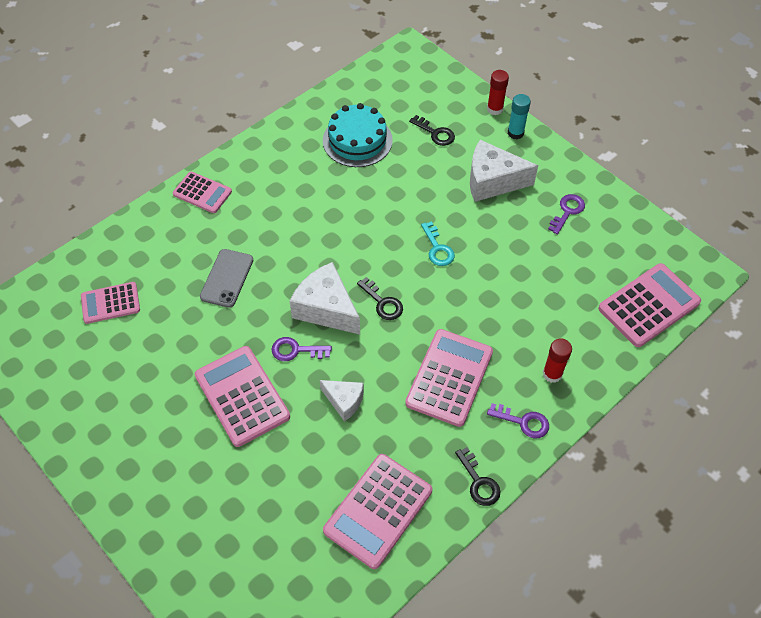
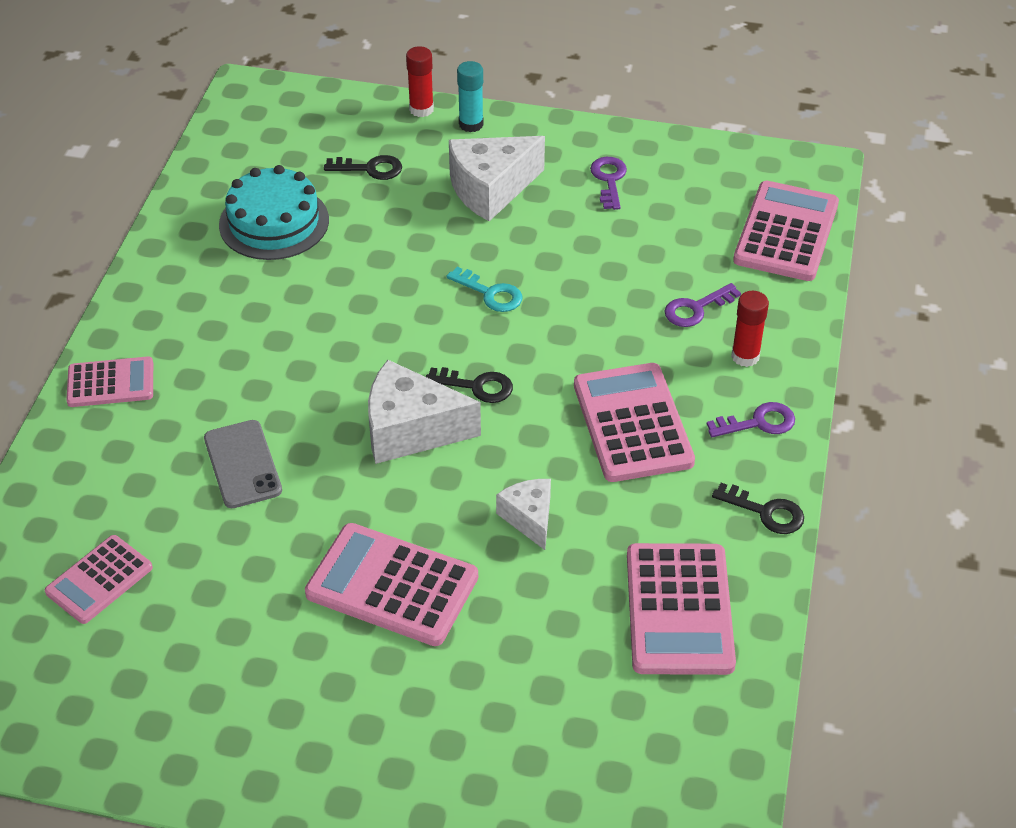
camera: 35 degrees left, 10 degrees down
purple key [271,337,332,361] -> purple key moved to [664,283,741,327]
white cheese [320,380,364,422] -> white cheese turned 105 degrees counterclockwise [496,479,551,550]

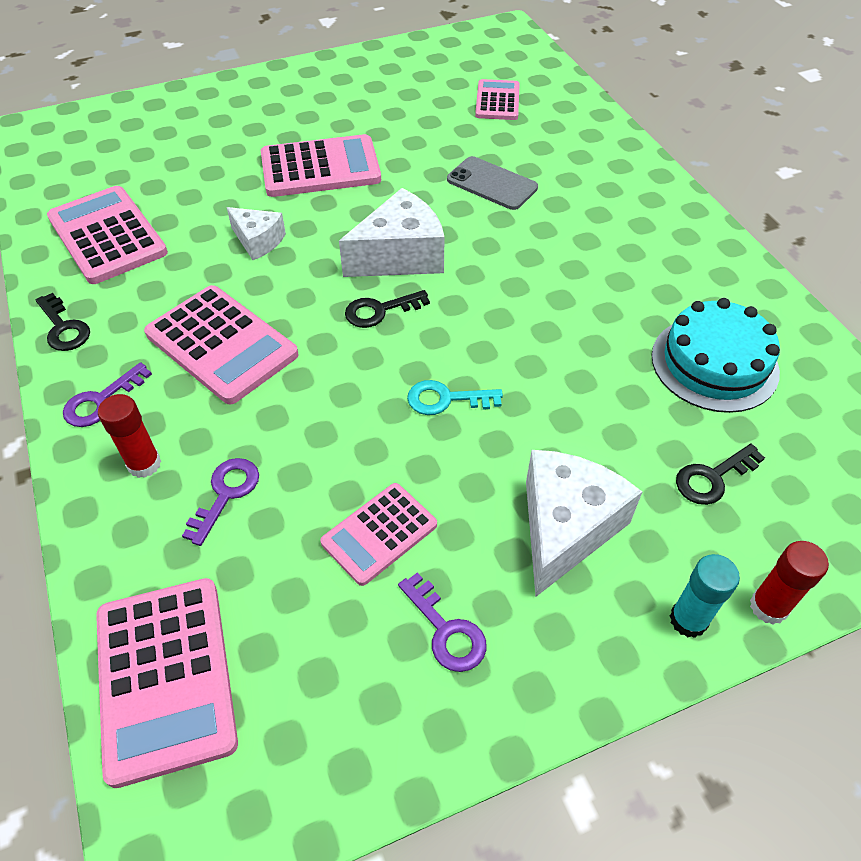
camera: 145 degrees right, 5 degrees up
pink calculator [67,356,153,407] -> pink calculator moved to [320,483,437,586]
black key [712,483,804,534] -> black key turned 120 degrees counterclockwise [36,293,90,351]

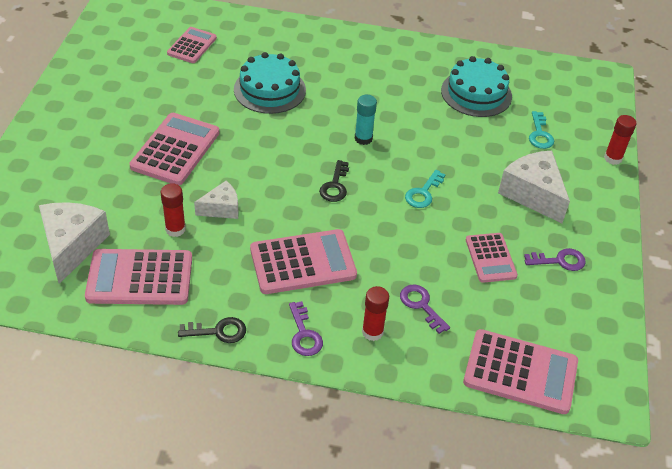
camera: 60 degrees left, 5 degrees down
white cheese [339,188,445,277] -> white cheese moved to [39,202,110,284]
grey phone [447,156,538,210] -> turquoise cake [234,52,306,114]
pink calculator [475,79,520,120] -> pink calculator turned 75 degrees clockwise [167,27,217,63]
turquoise glue stick [670,554,740,638] -> turquoise glue stick moved to [355,95,377,145]
black key [676,443,765,505] -> turquoise key [529,111,554,149]
none -> red glue stick [160,183,186,237]

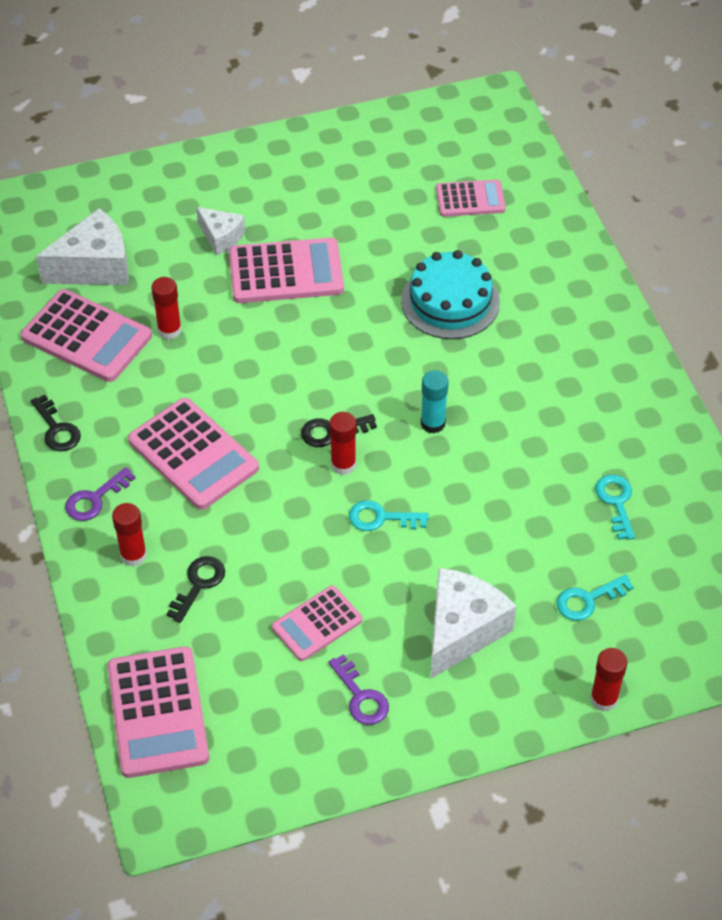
camera: 65 degrees right, 5 degrees up
pink calculator [85,249,192,305] -> pink calculator turned 150 degrees clockwise [20,289,152,382]
white cheese [194,181,239,219] -> white cheese moved to [196,207,245,255]
purple key [400,284,450,334] -> black key [167,556,225,623]
turquoise cake [441,56,512,117] -> turquoise key [595,475,635,540]
none -> red glue stick [330,412,356,475]

